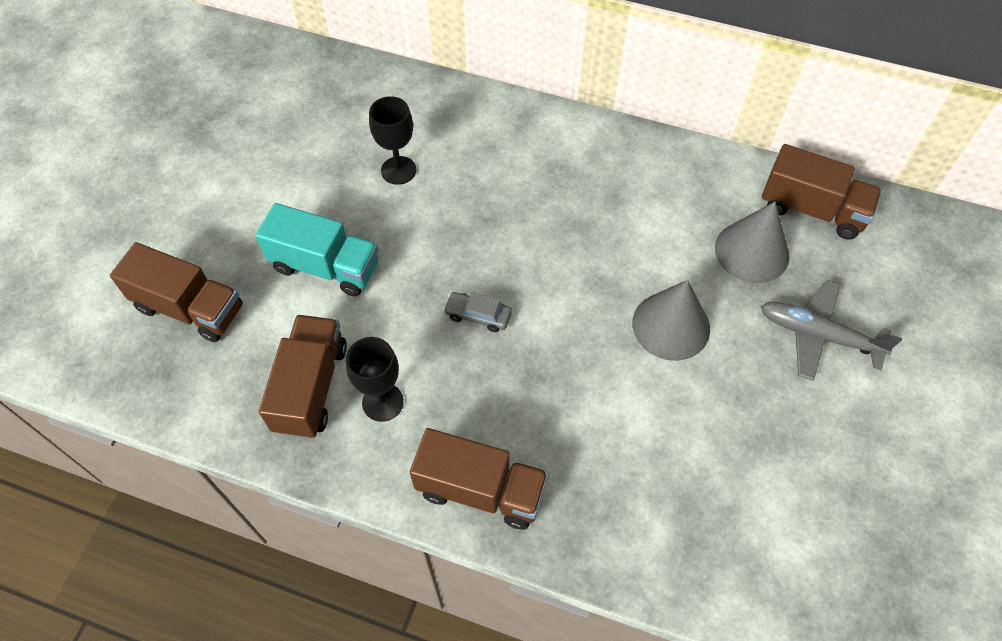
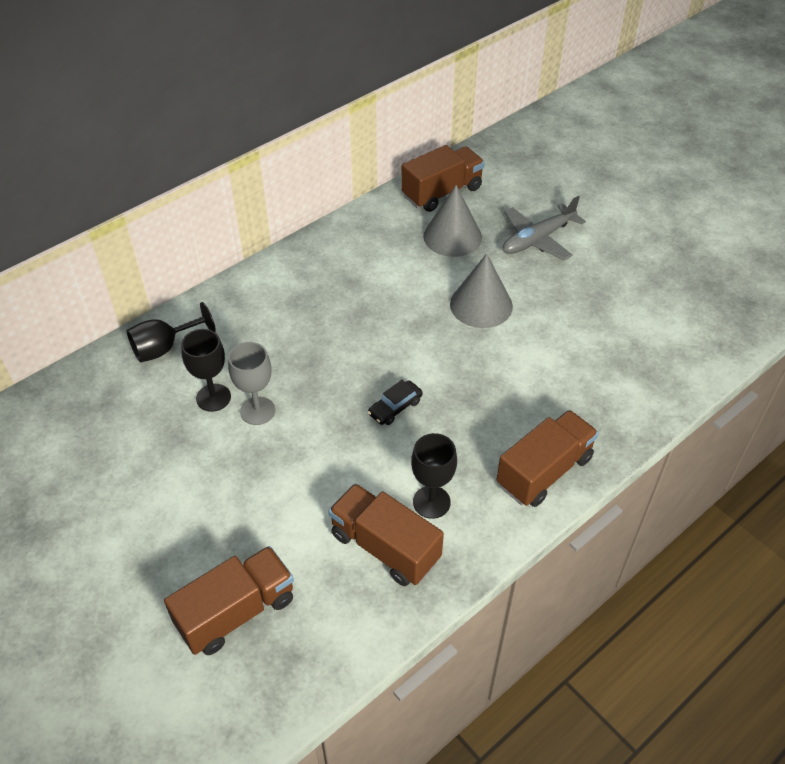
camera: 60 degrees left, 10 degrees down
turquoise truck [255,203,379,297] -> none
grey car [443,292,512,332] -> black car [368,380,423,425]
none -> black goblet [126,302,216,363]
none -> grey goblet [228,342,275,425]

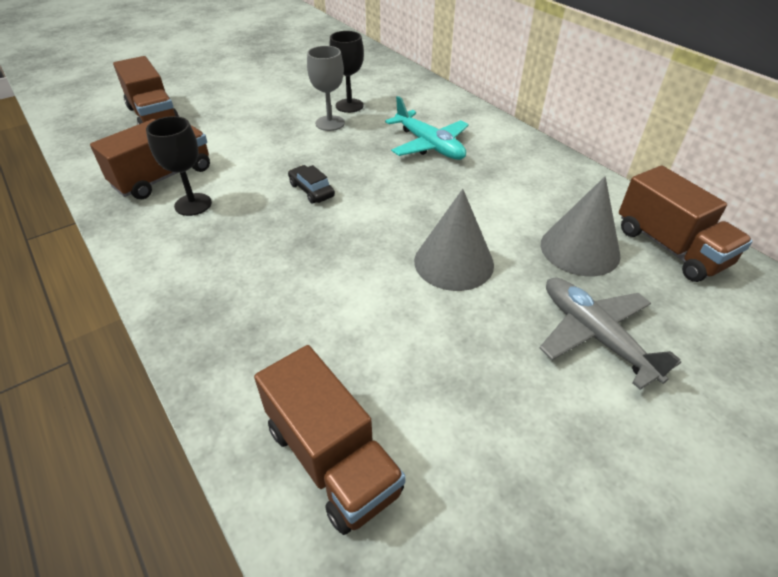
camera: 95 degrees right, 5 degrees down
black goblet [126,302,216,363] -> none
brown truck [496,410,599,507] -> brown truck moved to [254,345,406,535]
none -> turquoise plane [385,96,469,160]

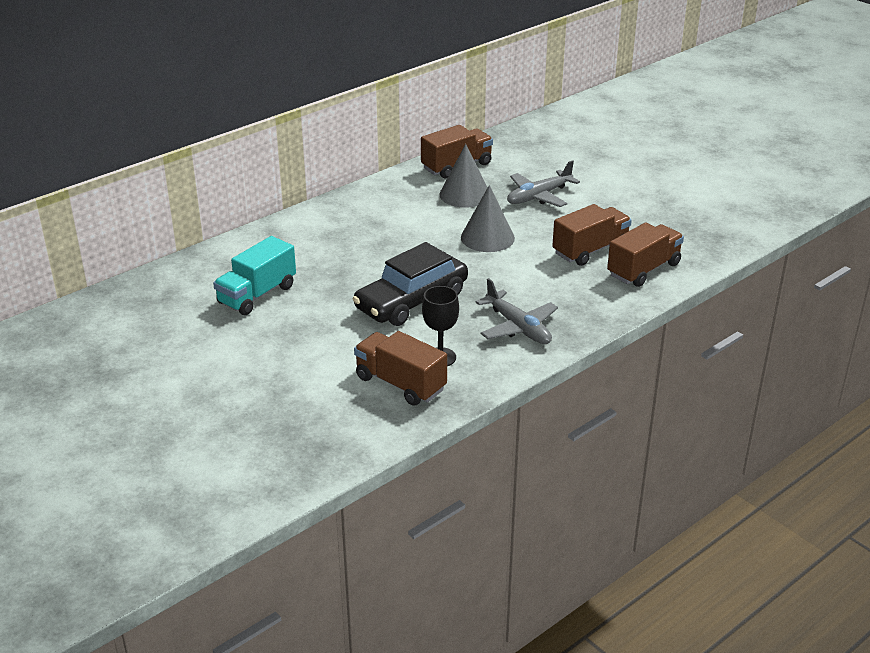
camera: 95 degrees left, 10 degrees down
brown truck [113,56,179,124] -> brown truck moved to [552,204,632,266]
black car [288,165,335,204] -> black car [353,242,468,326], size x2.45
grey goblet [307,46,345,131] -> none
black goblet [329,31,364,113] -> turquoise truck [213,236,296,315]
turquoise plane [385,96,469,160] -> none
none -> grey plane [475,278,558,344]

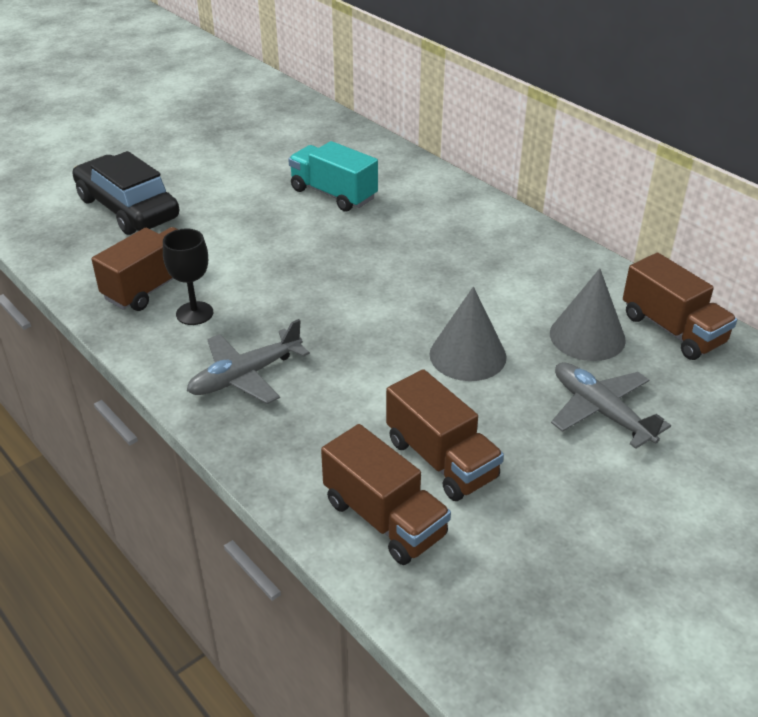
camera: 90 degrees right, 5 degrees up
black car [353,242,468,326] -> black car moved to [72,151,179,235]

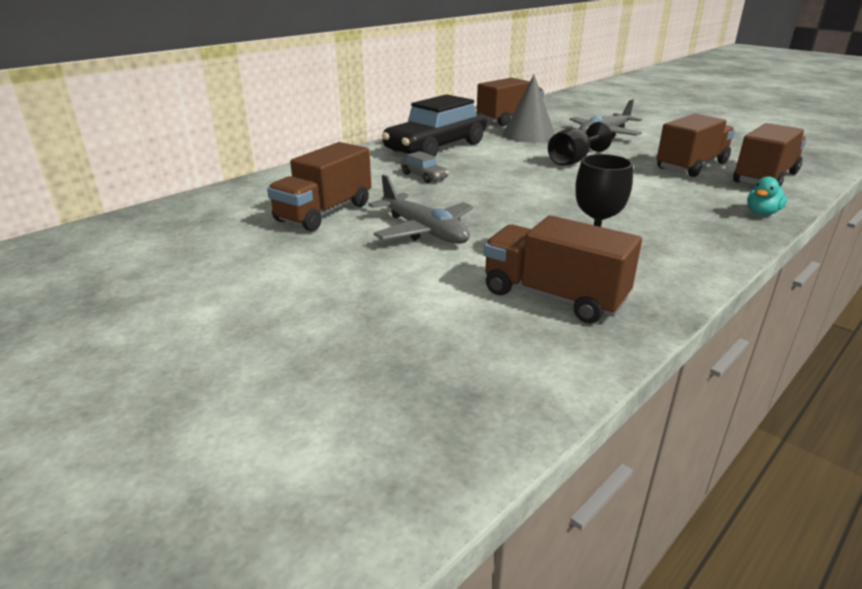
camera: 95 degrees left, 10 degrees down
black car [72,151,179,235] -> black car moved to [382,94,487,156]
grey plane [187,319,310,404] -> grey plane moved to [368,175,473,244]
turquoise truck [288,141,378,212] -> brown truck [267,142,371,231]
grey cone [429,287,506,381] -> black goblet [548,122,612,165]
none -> grey car [401,151,449,183]
none -> turquoise duck [747,177,787,215]

